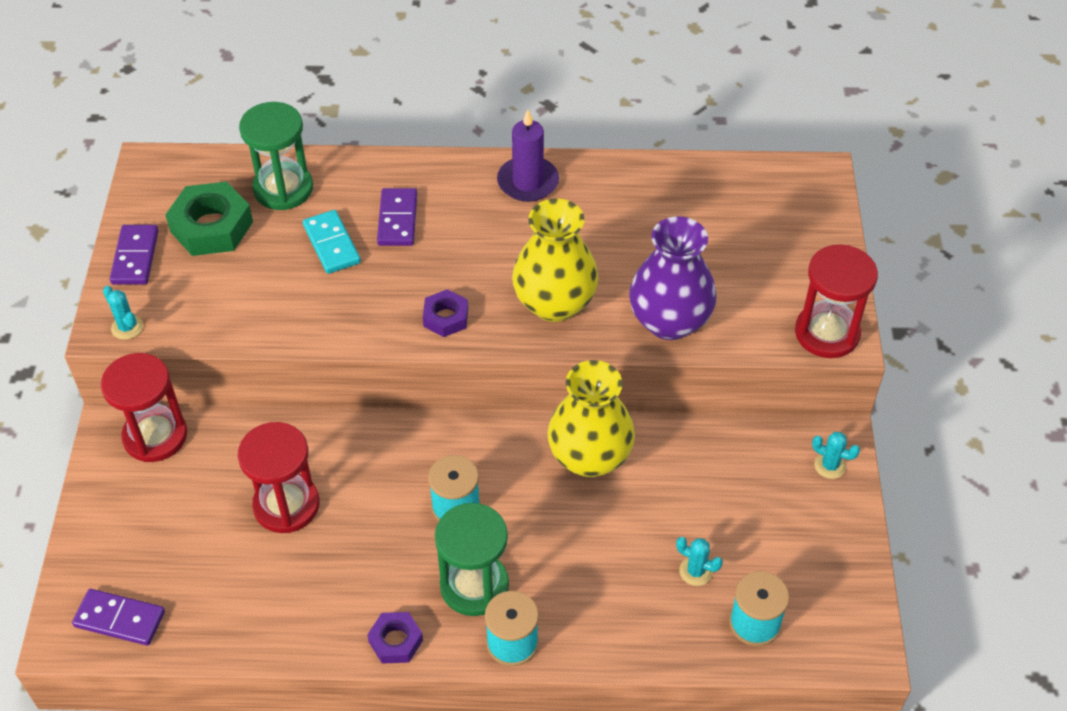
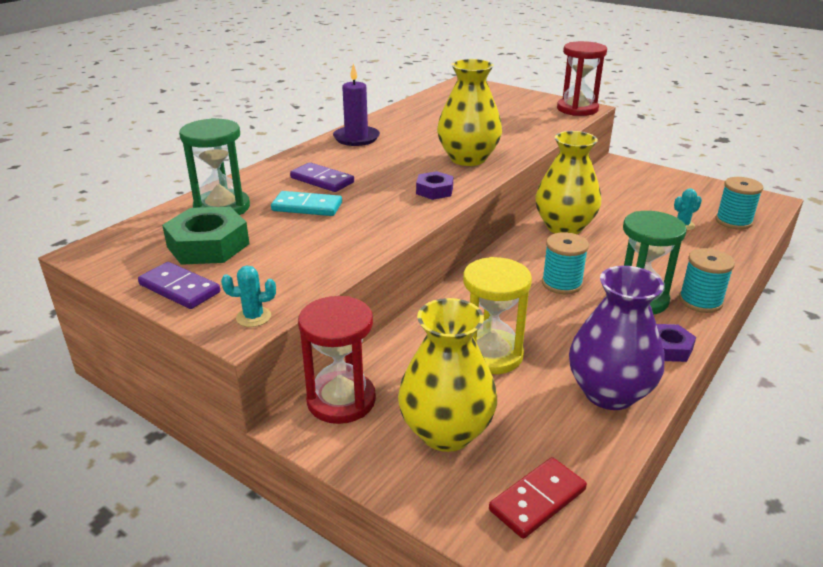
camera: 55 degrees left, 20 degrees down
purple domino [72,589,165,646] -> red domino [489,457,587,539]
red hourglass [238,422,320,533] -> yellow hourglass [463,257,532,374]
purple vase [629,216,717,340] -> purple vase moved to [569,266,664,410]
turquoise cactus [812,432,860,479] -> none
none -> yellow vase [398,298,497,452]

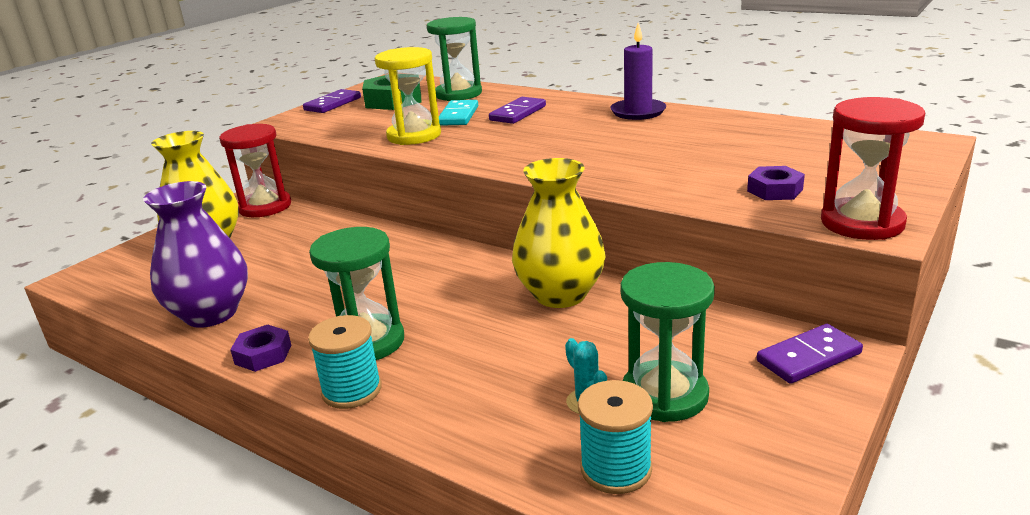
camera: 90 degrees right, 5 degrees down
turquoise cactus [221,266,276,327] -> none
purple nut [416,171,453,200] -> purple nut moved to [747,166,805,200]
yellow vase [437,59,502,166] -> none
yellow hourglass [463,257,532,374] -> yellow hourglass moved to [375,47,441,145]
red domino [489,457,587,539] -> none
turquoise spool [542,232,589,294] -> none
none -> green hourglass [620,262,715,422]
none -> purple domino [757,324,863,384]

